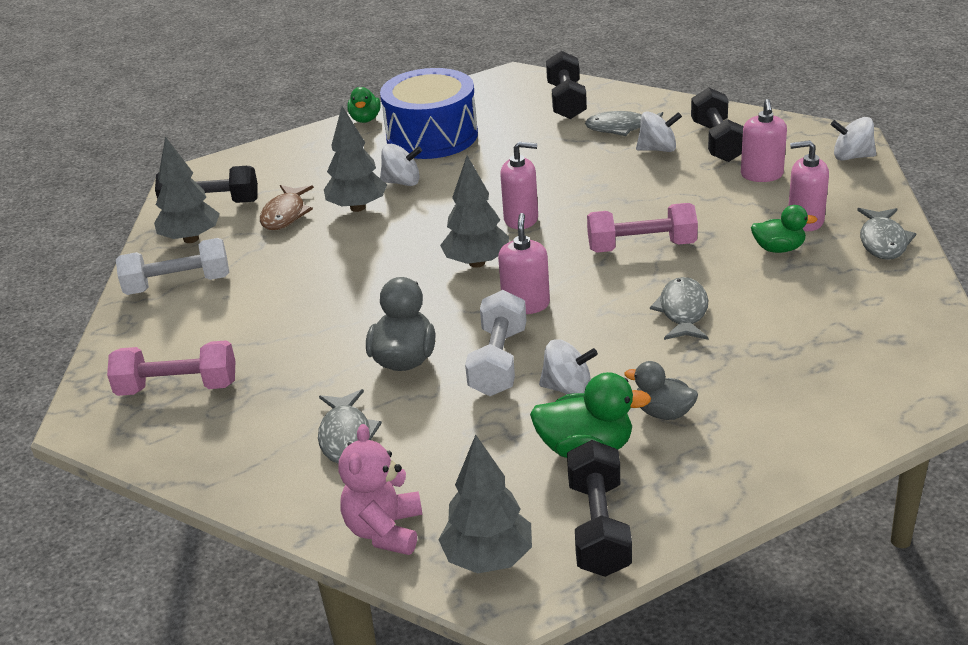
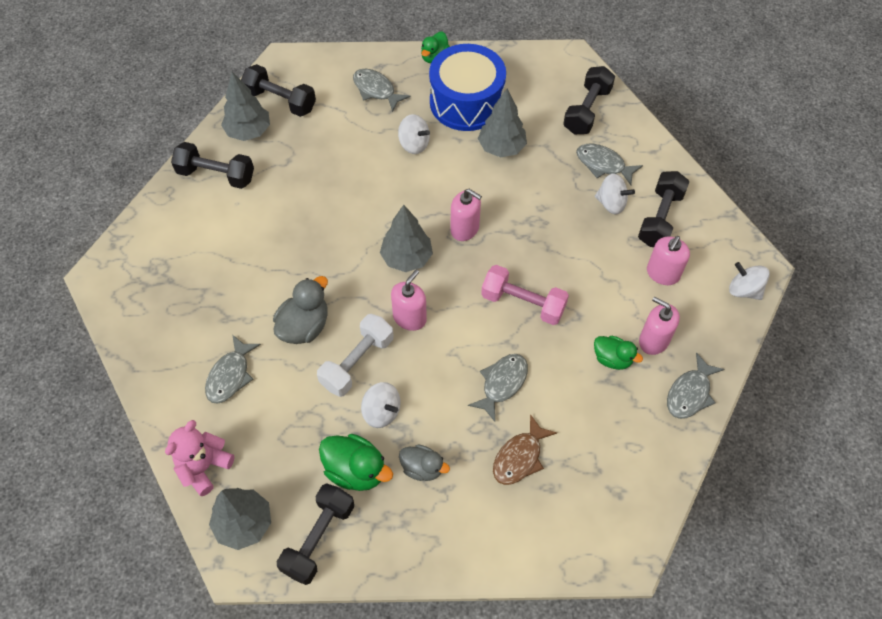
camera: 25 degrees right, 25 degrees up
pink dumbbell [107,340,235,396] -> none
white dumbbell [116,238,230,295] -> black dumbbell [171,142,254,189]
brown fish [260,185,314,230] -> brown fish moved to [493,414,557,485]
grey tree [324,106,387,212] -> grey tree moved to [478,89,527,158]
grey duck [625,361,698,420] -> grey duck turned 150 degrees clockwise [399,444,450,481]
none -> grey fish [353,69,411,112]

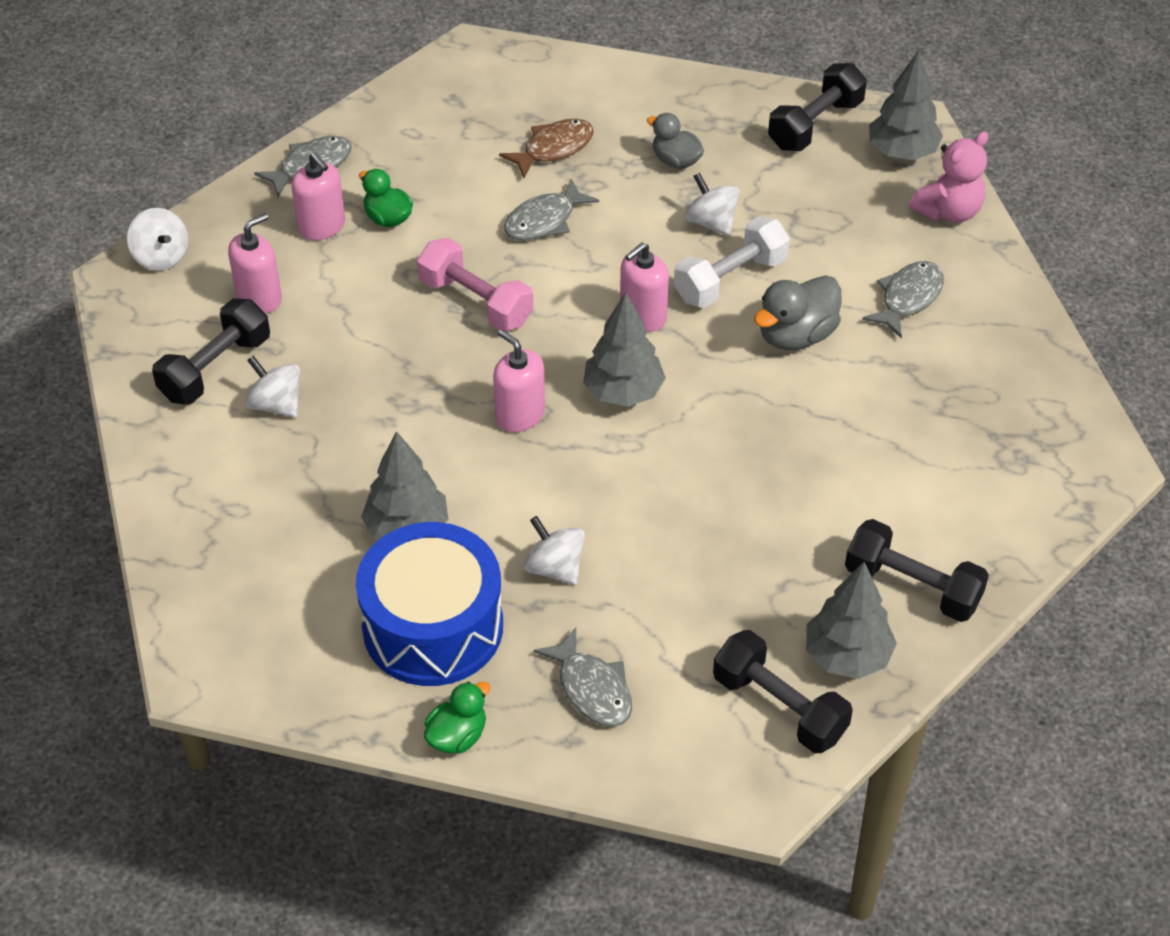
camera: 165 degrees left, 10 degrees down
green duck [319,434,393,491] -> none
black dumbbell [563,66,615,134] -> none
grey fish [576,144,643,185] -> none

